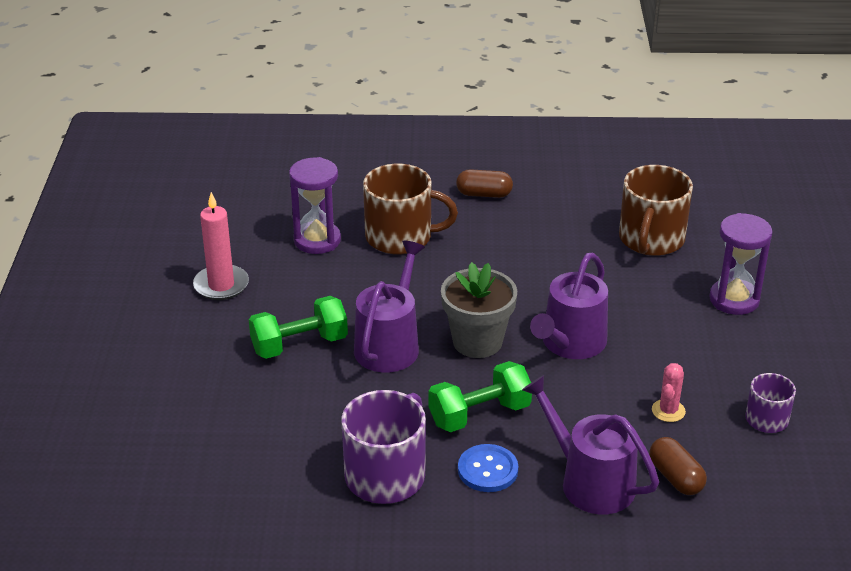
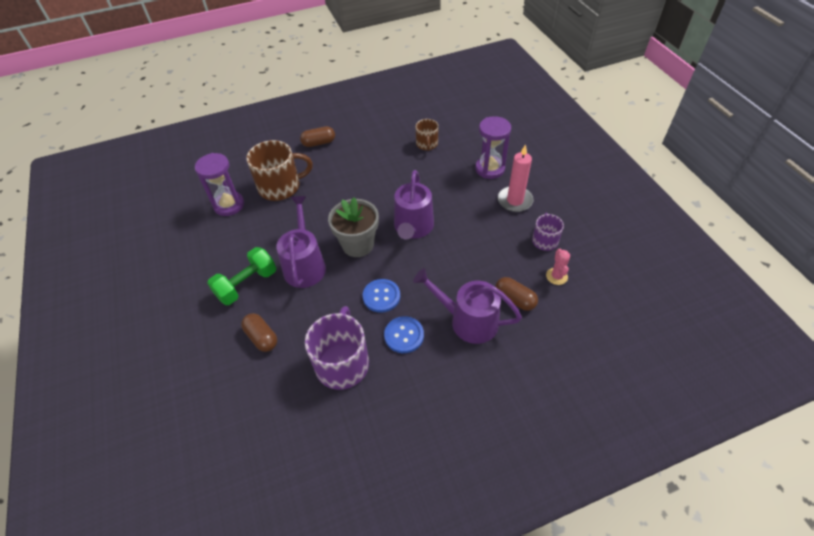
camera: 20 degrees left, 15 degrees up
pink candle [193,192,249,300] -> pink candle moved to [498,144,534,212]
green dumbbell [429,361,532,432] -> blue button [363,279,400,313]
brown mug [619,165,693,256] -> brown mug [416,119,439,151], size x0.56
pink cactus [652,363,686,422] -> pink cactus moved to [546,249,570,285]
none -> brown capsule [241,313,277,352]

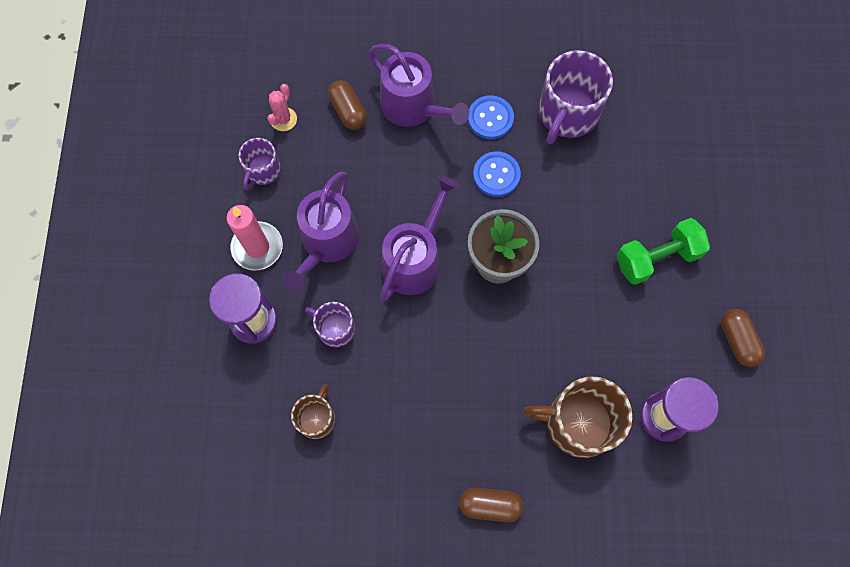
camera: 160 degrees left, 20 degrees up
brown capsule [241,313,277,352] -> brown capsule moved to [721,309,765,367]
purple watering can [276,196,326,288] -> purple watering can moved to [282,172,359,291]
none -> purple mug [305,302,355,348]

